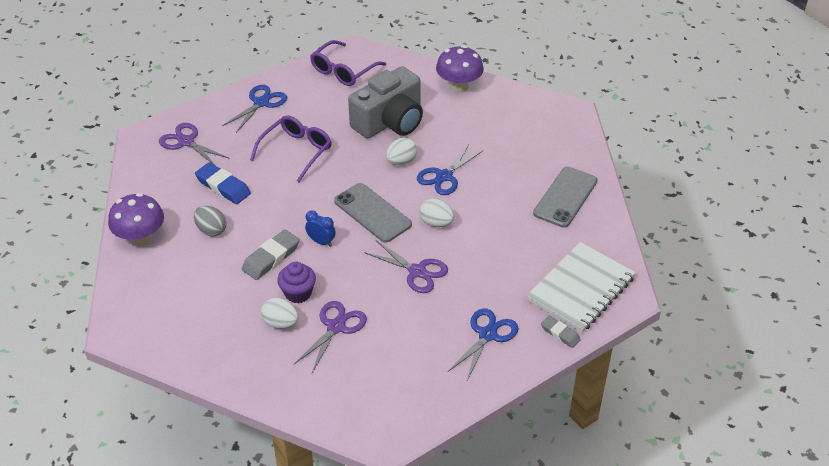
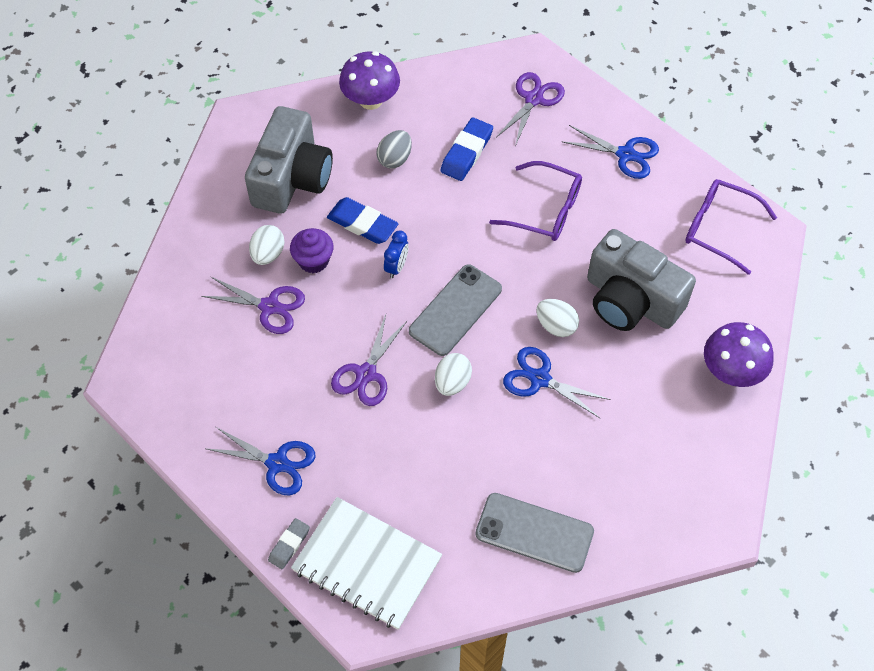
camera: 80 degrees right, 15 degrees up
grey eraser [242,230,300,280] -> blue eraser [327,197,399,244]
none -> grey camera [245,106,333,214]

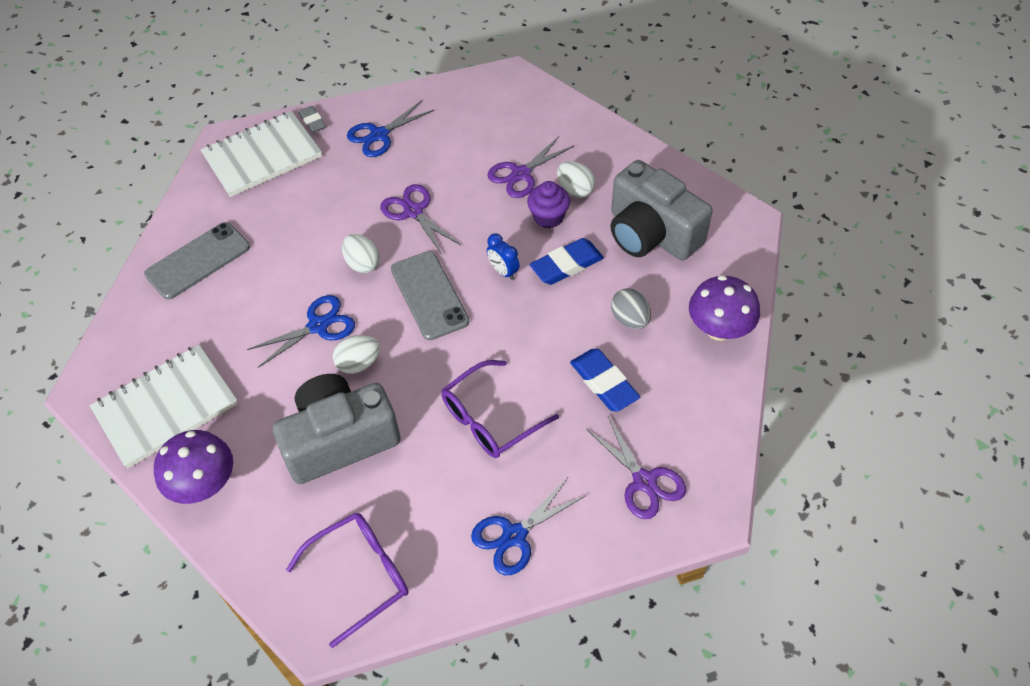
camera: 120 degrees right, 5 degrees down
none -> white notebook [90,344,238,469]

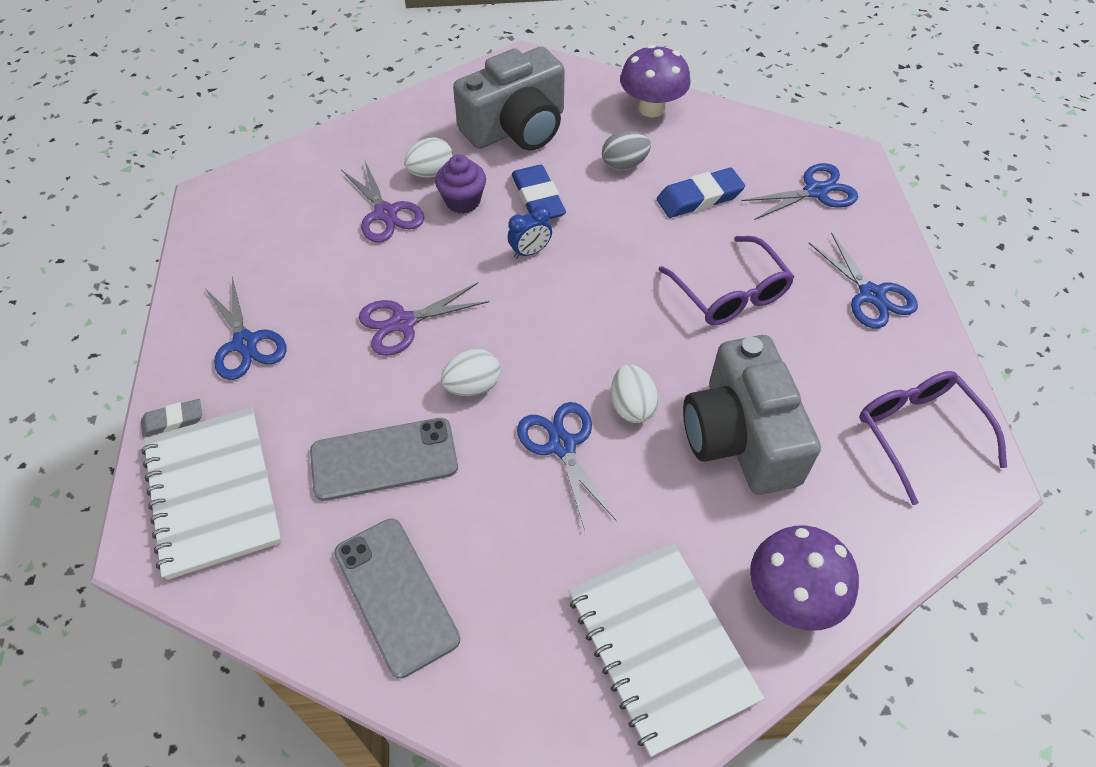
camera: 80 degrees left, 0 degrees up
grey phone [391,251,469,340] -> grey phone moved to [310,418,458,501]
purple scissors [587,416,686,519] -> blue scissors [741,163,858,220]

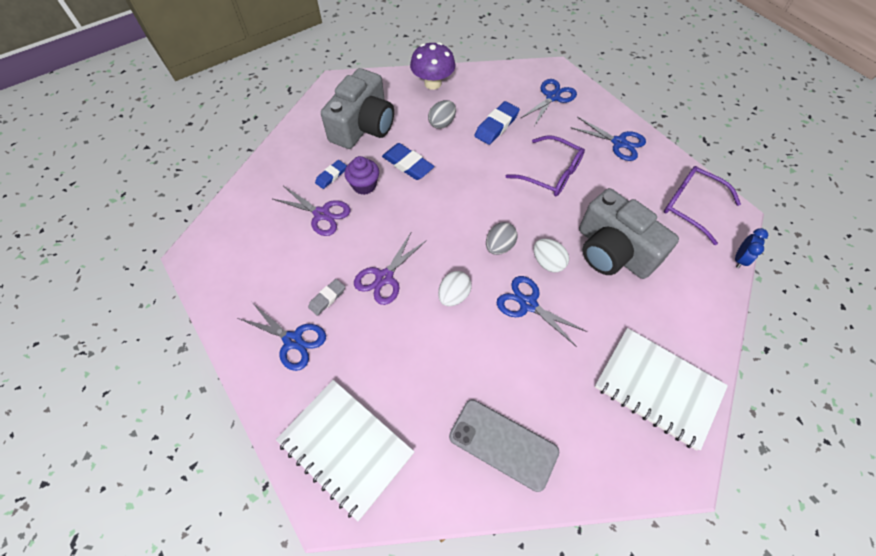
camera: 30 degrees left, 5 degrees up
grey eraser [141,399,202,437] -> grey eraser moved to [308,279,345,316]
grey phone [310,418,458,501] -> none
white egg [404,138,453,178] -> blue eraser [315,160,347,189]
blue clock [508,205,552,258] -> blue clock moved to [735,228,768,268]
purple mushroom [750,525,859,631] -> none
none -> grey egg [486,222,517,255]

